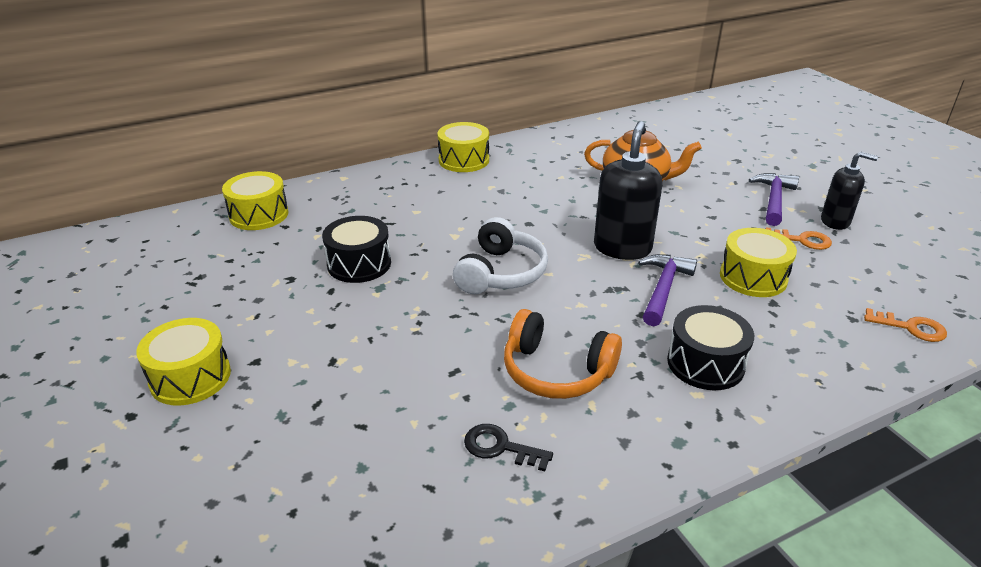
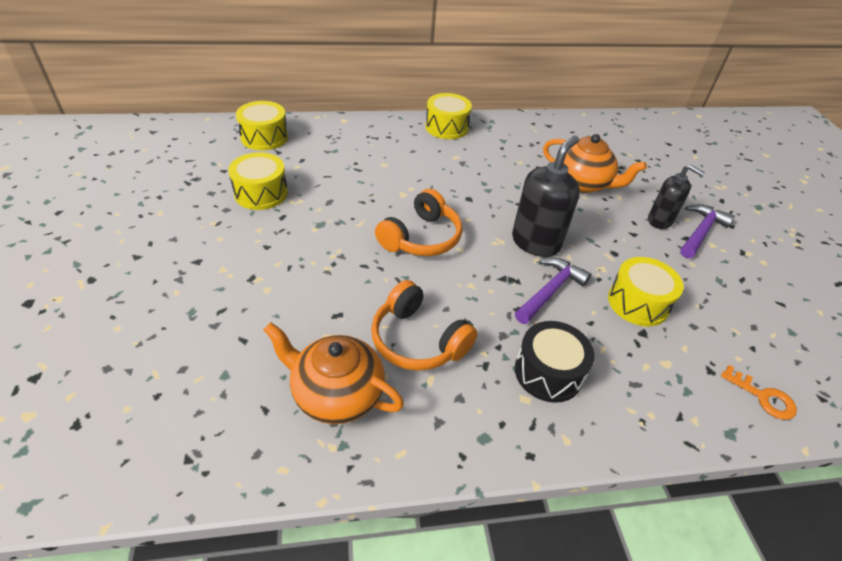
camera: 15 degrees right, 10 degrees up
yellow drum [136,318,231,405] -> yellow drum moved to [229,152,288,210]
black drum [322,216,391,283] -> none
white headphones [453,217,548,294] -> orange headphones [375,189,462,256]
black key [464,424,553,471] -> orange teapot [264,322,404,424]
orange key [766,228,832,250] -> none
black soap dispenser [821,152,878,230] -> black soap dispenser moved to [648,165,705,229]

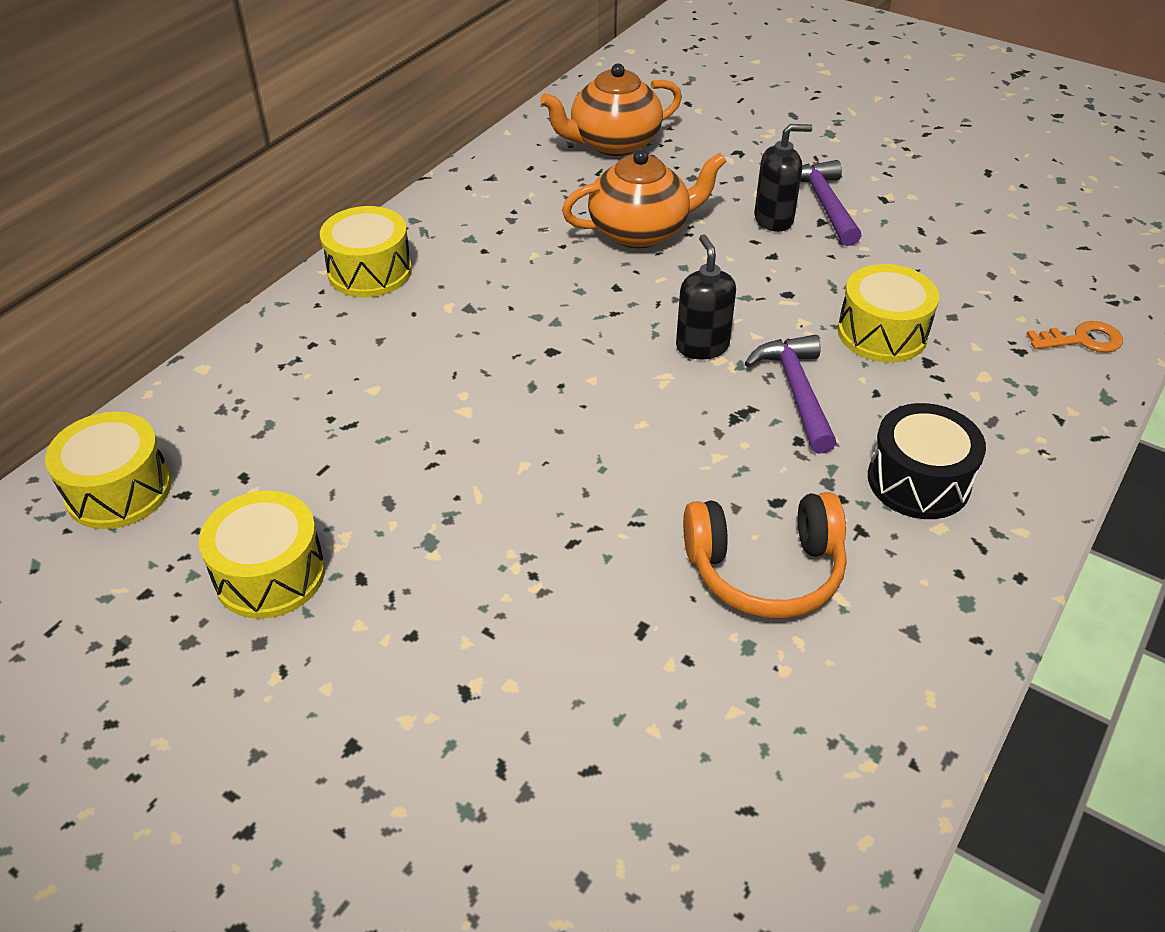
camera: 45 degrees left, 0 degrees up
orange teapot [264,322,404,424] -> orange teapot moved to [540,64,682,156]
orange headphones [375,189,462,256] -> none
black soap dispenser [512,136,580,257] -> black soap dispenser [676,234,736,359], size x0.64

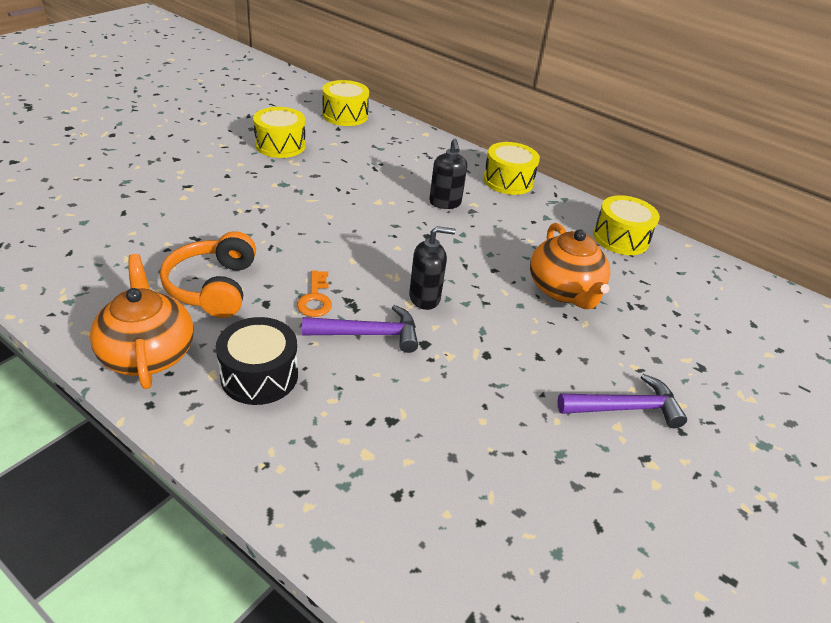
camera: 90 degrees right, 5 degrees down
orange teapot [540,64,682,156] -> orange teapot moved to [90,254,194,389]
black soap dispenser [754,124,812,232] -> black soap dispenser moved to [429,139,467,209]
yellow drum [837,264,939,363] -> yellow drum moved to [593,195,660,255]
orange key [1026,321,1123,352] -> orange key moved to [297,270,332,317]

